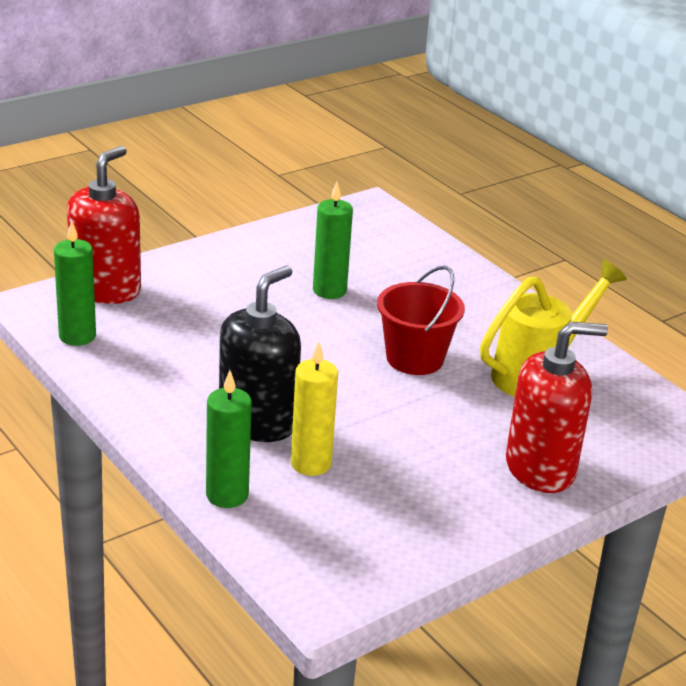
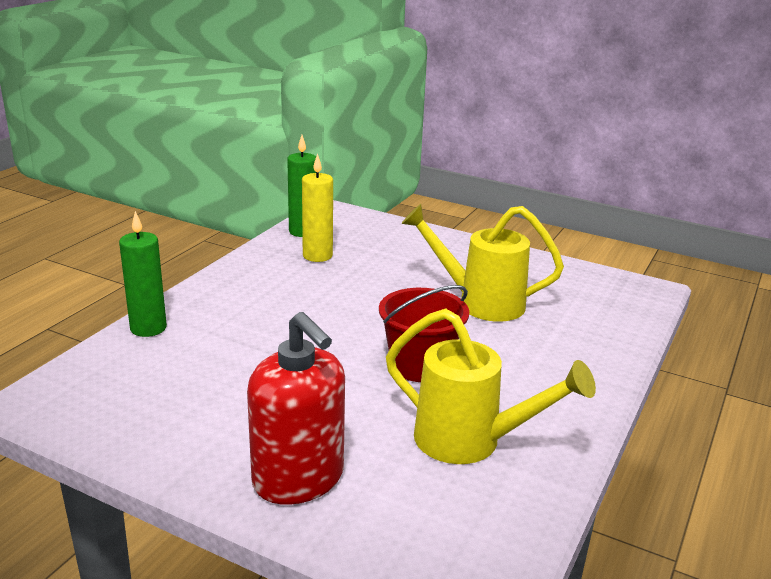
camera: 65 degrees right, 5 degrees down
red soap dispenser [67,146,141,304] -> none
black soap dispenser [219,266,301,442] -> none
yellow candle [291,341,338,476] -> yellow candle moved to [302,153,333,262]
green candle [313,182,353,299] -> yellow watering can [401,204,564,322]

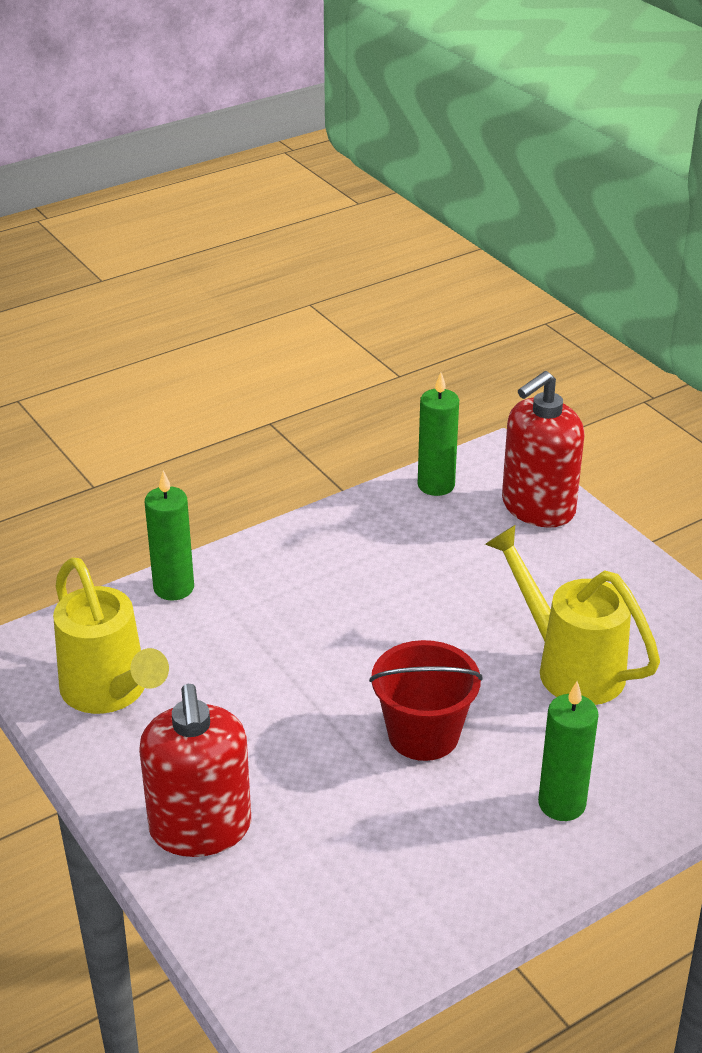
camera: 30 degrees right, 10 degrees up
yellow candle [302,153,333,262] -> none
yellow watering can [386,309,596,464] -> yellow watering can moved to [53,558,169,714]
none -> red soap dispenser [502,371,585,528]
none -> green candle [538,681,599,821]

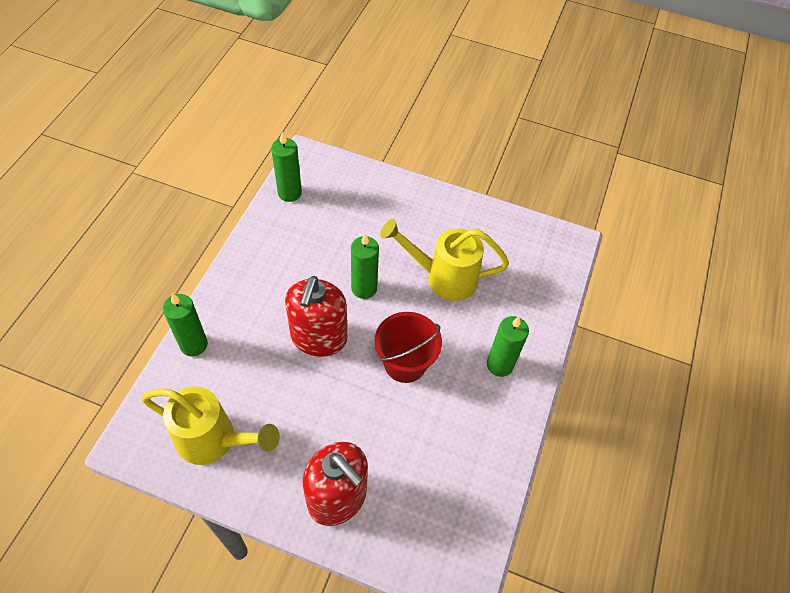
camera: 40 degrees left, 20 degrees up
red soap dispenser [502,371,585,528] -> red soap dispenser moved to [285,276,347,357]
none -> green candle [351,234,379,299]

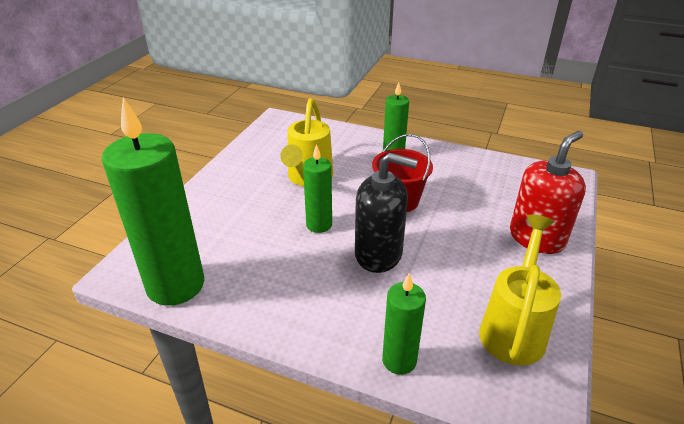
camera: 85 degrees left, 20 degrees down
green candle [271,132,302,202] -> green candle [102,97,204,306], size x1.92
red soap dispenser [285,276,347,357] -> black soap dispenser [355,152,418,273]

